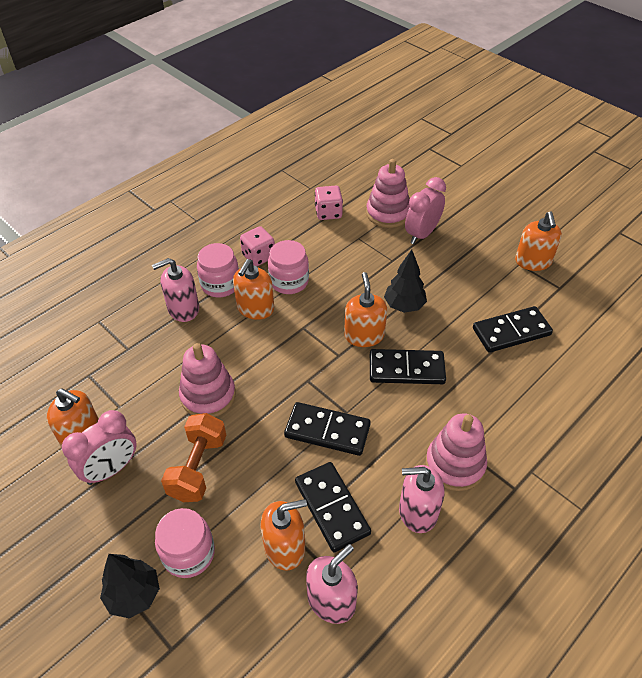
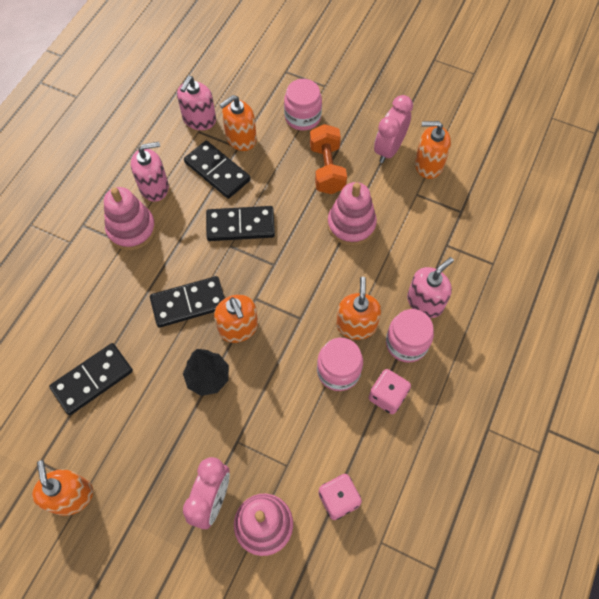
camera: 160 degrees right, 15 degrees up
black tree [100,554,160,619] -> none

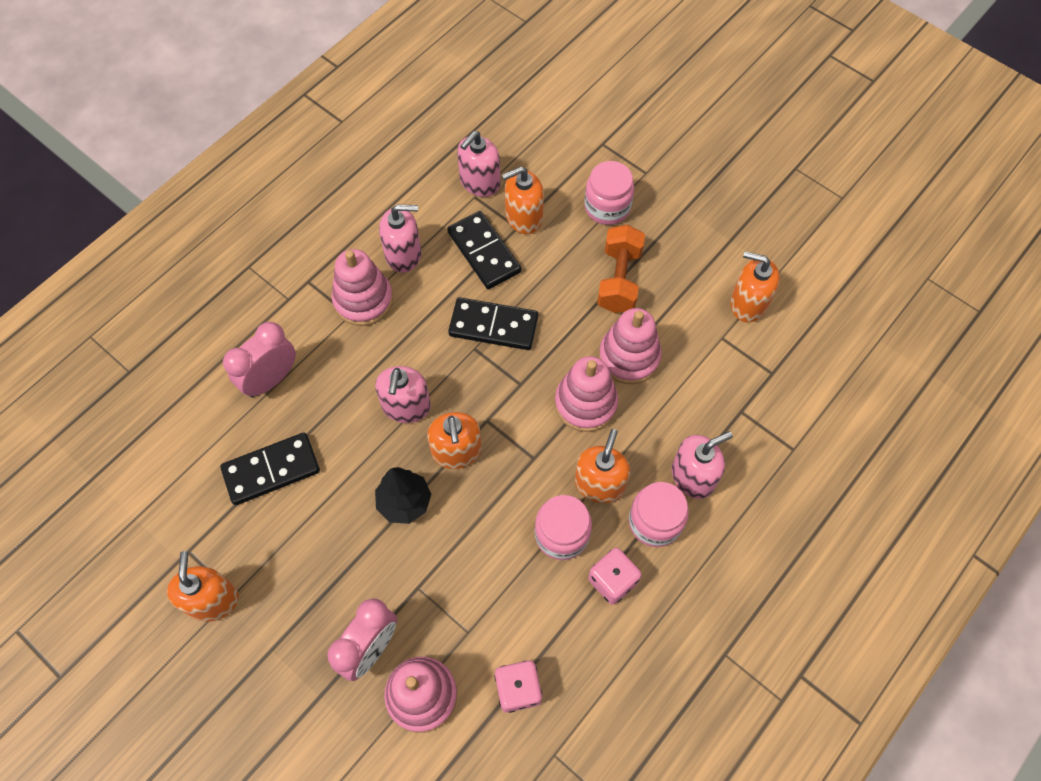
camera: 15 degrees right, 0 degrees up
black domino [150,276,225,328] -> pink soap dispenser [375,366,431,423]
pink clock [374,95,413,163] -> pink clock moved to [223,322,296,397]
none -> pink stacking toy [555,356,618,432]

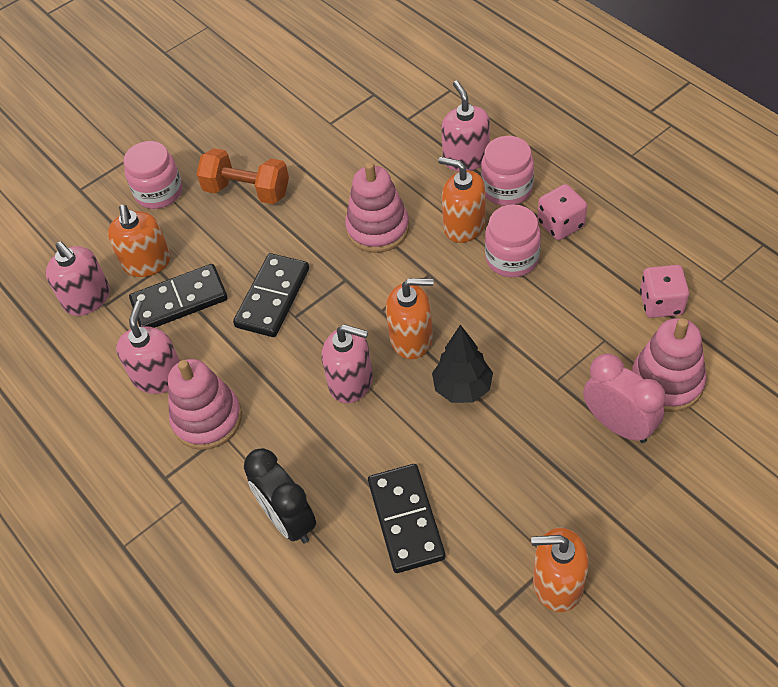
camera: 75 degrees left, 10 degrees down
pink clock [223,322,296,397] -> black clock [244,448,316,543]
pink stacking toy [599,308,662,384] -> none
orange soap dispenser [730,251,780,322] -> none

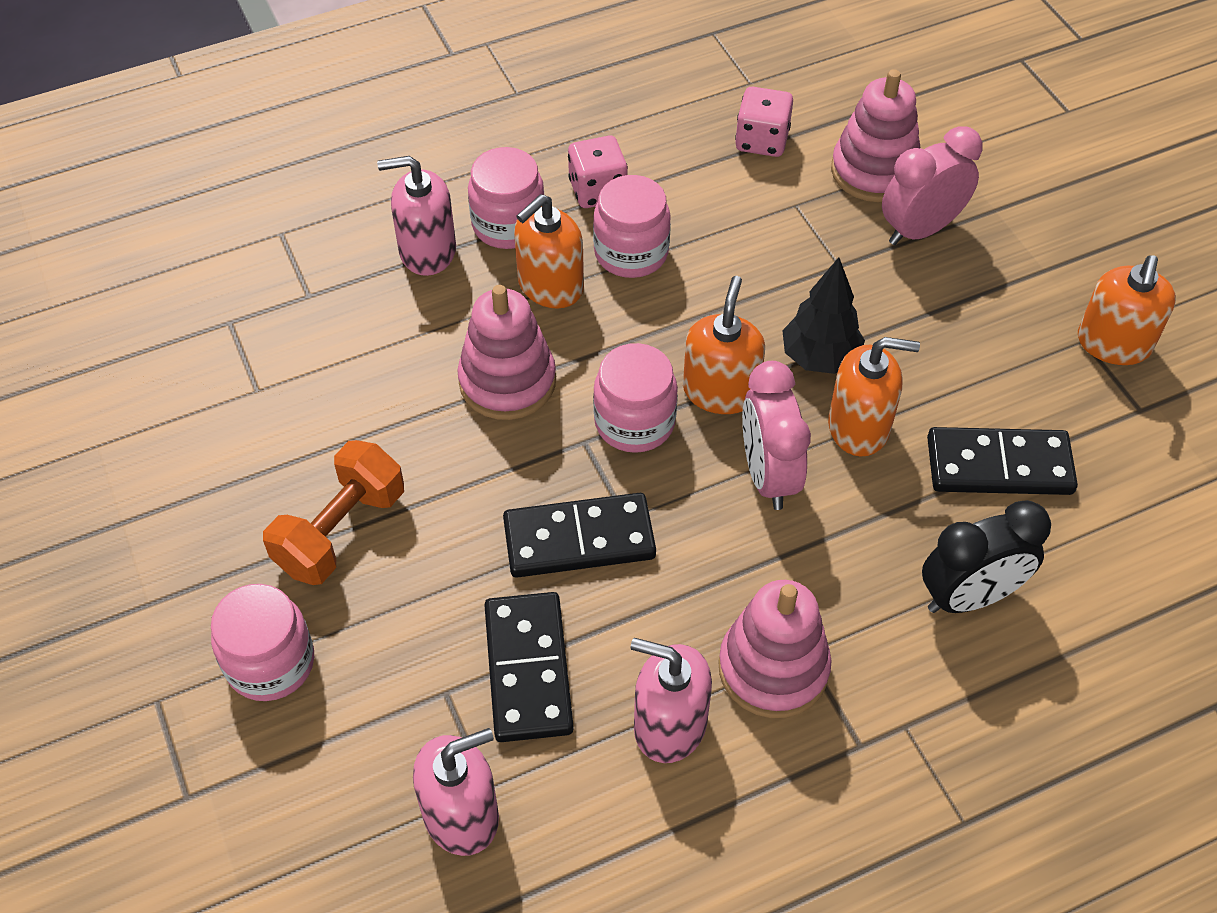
camera: 80 degrees left, 0 degrees up
orange soap dispenser [108,205,171,277] -> orange soap dispenser moved to [828,337,920,456]
black domino [233,253,309,337] -> black domino turned 45 degrees counterclockwise [503,493,656,578]
pink soap dispenser [322,324,373,403] -> pink clock [742,361,811,510]
none -> pink jar [593,343,678,453]

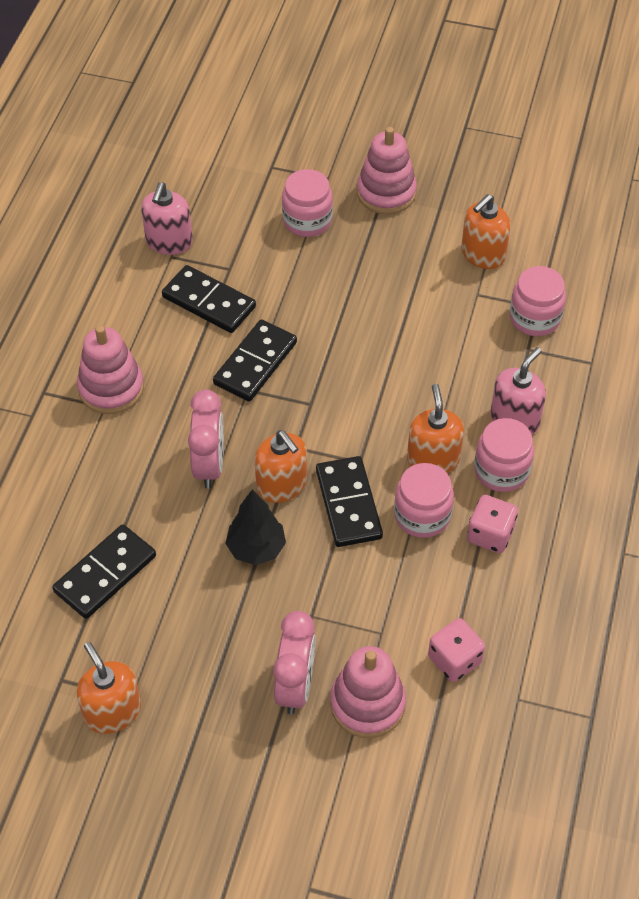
camera: 130 degrees right, 0 degrees up
orange dumbbell [263,440,404,585] -> none
pink stacking toy [457,285,556,420] -> pink stacking toy moved to [357,127,417,214]
pink jar [593,343,678,453] -> pink jar moved to [510,266,566,336]
pink soap dispenser [631,638,712,763] -> none
pink clock [742,361,811,510] -> pink clock turned 60 degrees clockwise [188,389,224,489]
orange soap dispenser [828,337,920,456] -> orange soap dispenser moved to [461,194,511,269]
black clock [922,500,1051,613] -> none
none -> black domino [316,456,383,547]

